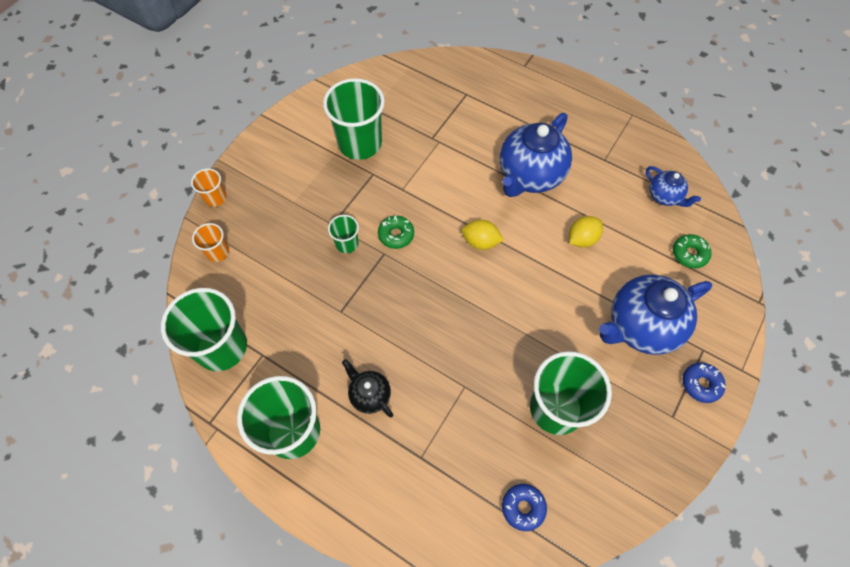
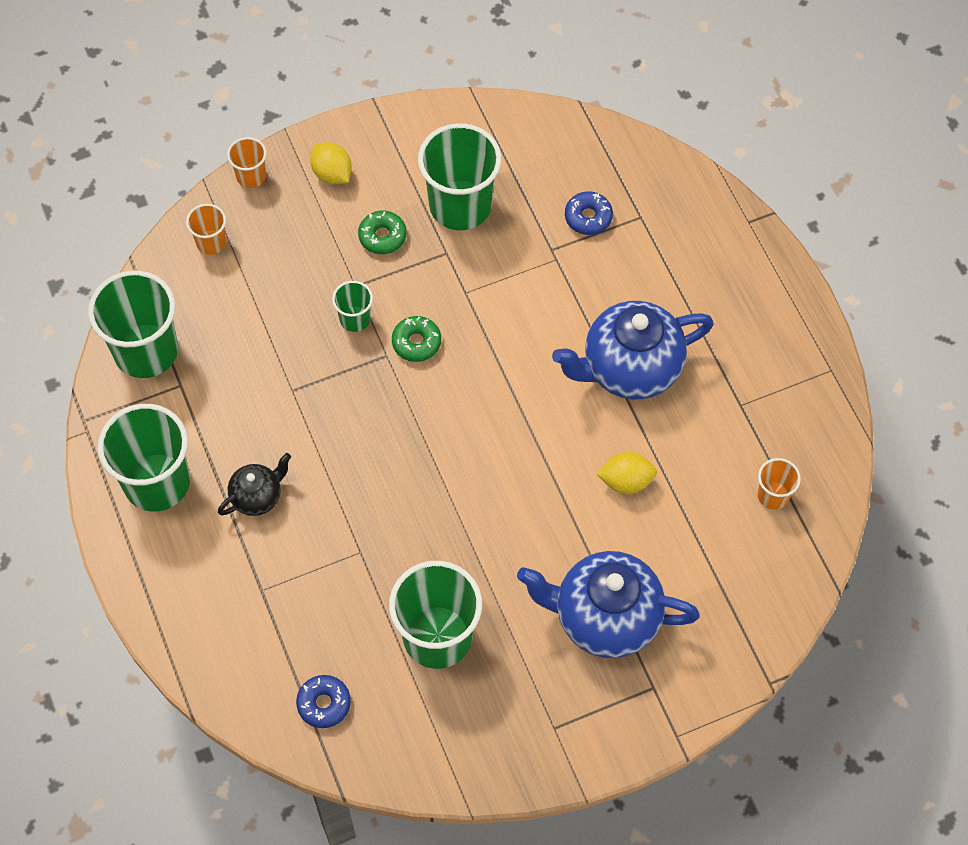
camera: 35 degrees right, 0 degrees up
black teapot [342,359,393,417] -> black teapot turned 60 degrees clockwise [218,453,291,516]
yellow lemon [462,220,504,250] -> yellow lemon moved to [310,142,352,184]
blue teapot [646,166,701,207] -> orange cup [757,458,801,509]
green donut [673,234,712,268] -> green donut moved to [358,211,407,254]
blue donut [683,362,726,403] -> blue donut moved to [565,191,613,235]

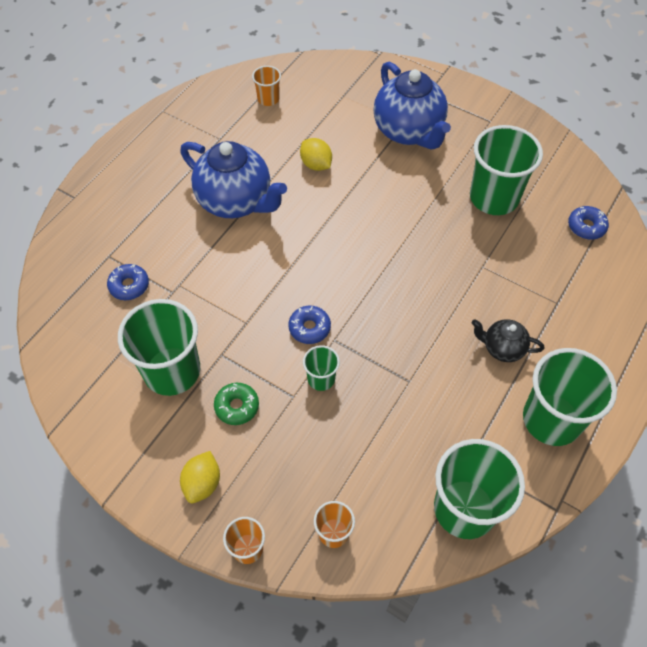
camera: 125 degrees left, 5 degrees down
green donut [392,316,441,362] -> blue donut [288,306,331,344]

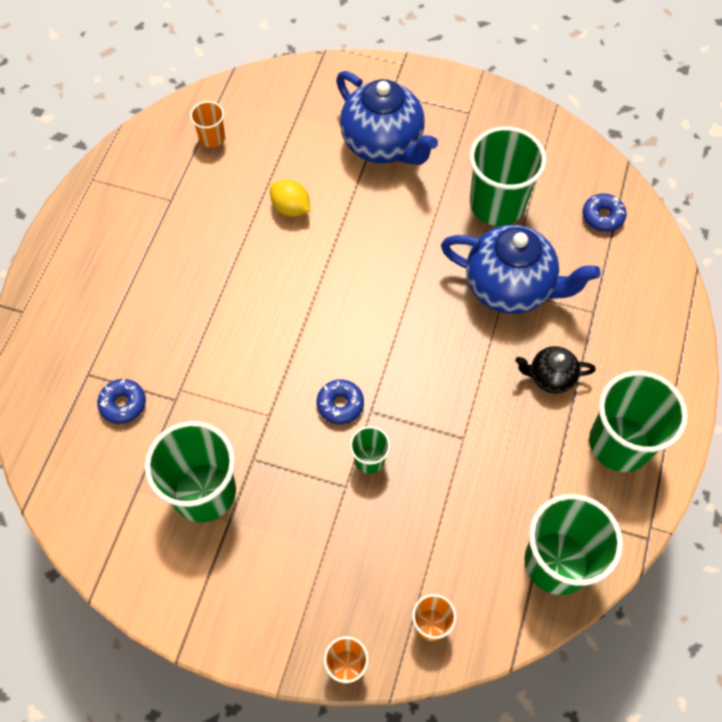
camera: 15 degrees left, 5 degrees up
blue teapot [180,141,287,218] -> blue teapot moved to [441,225,601,314]
yellow lemon [180,451,220,503] -> none
green donut [214,383,259,425] -> none

